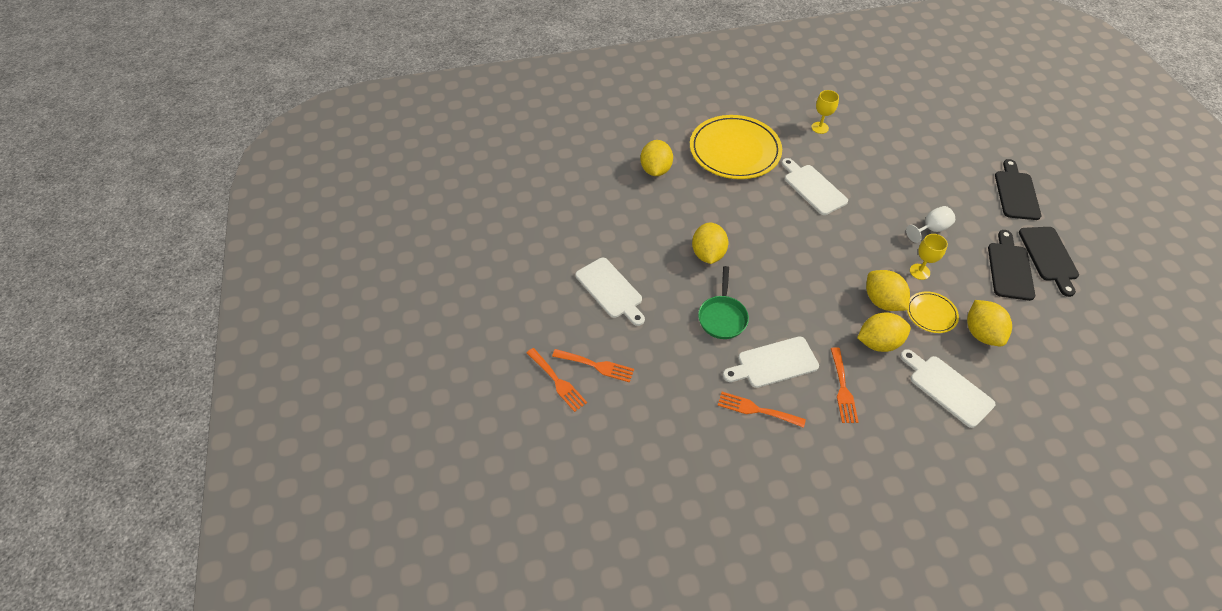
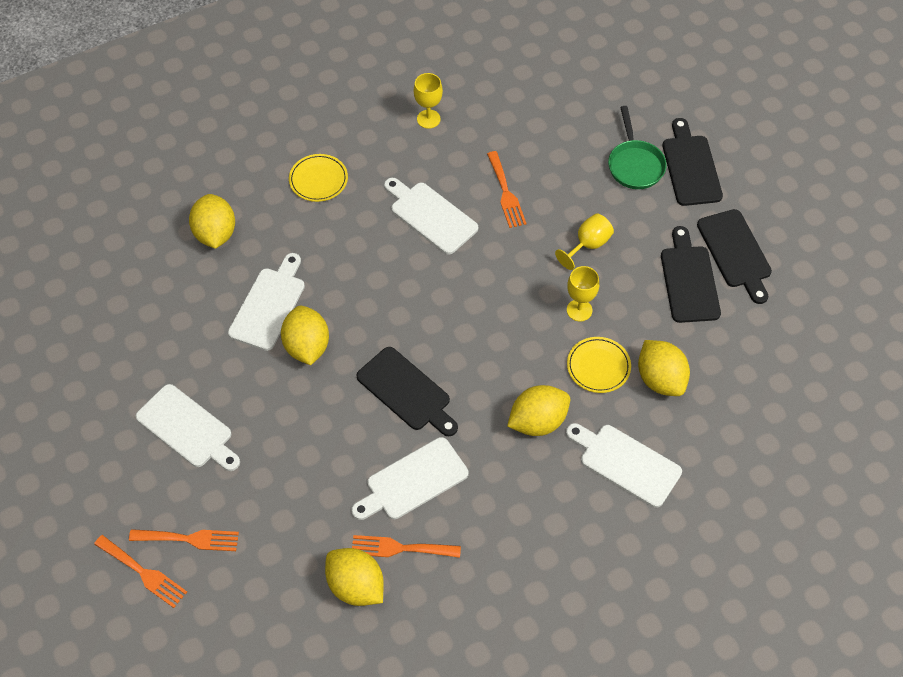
camera: 15 degrees left, 5 degrees up
yellow plate [690,115,782,179] -> yellow plate [289,154,348,202], size x0.46
green pan [698,266,749,339] -> green pan moved to [608,106,667,189]
orange fork [831,347,859,423] -> orange fork moved to [487,151,526,228]
yellow lemon [866,270,910,311] -> yellow lemon moved to [325,548,384,606]
white goblet [906,206,955,243] -> yellow goblet [555,213,614,270]
none -> white cutting board [228,253,305,351]
none -> black cutting board [356,347,458,436]

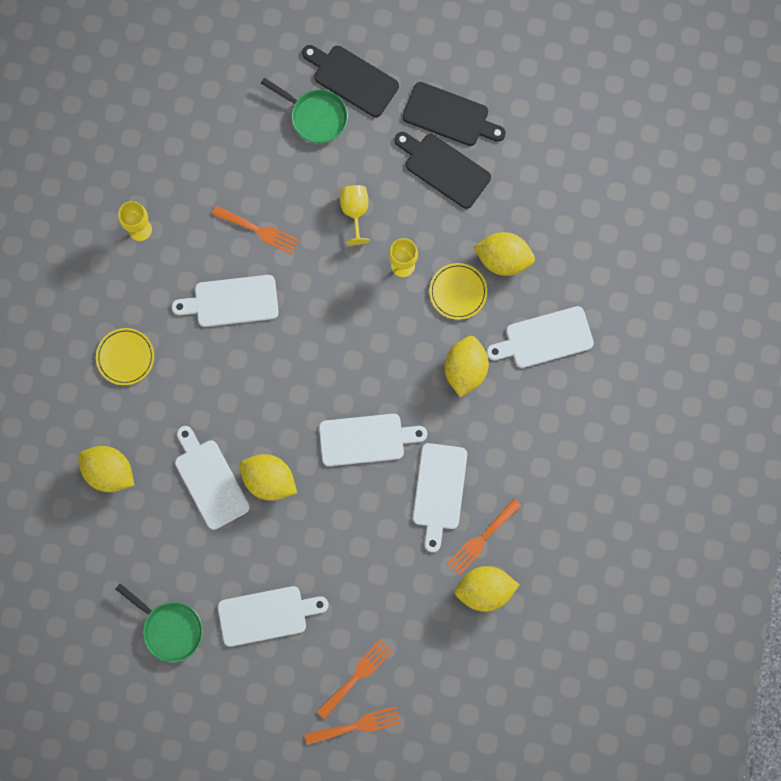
camera: 50 degrees left, 20 degrees up
black cutting board [356,347,458,436] -> white cutting board [319,414,427,466]
none -> green pan [116,584,203,662]

